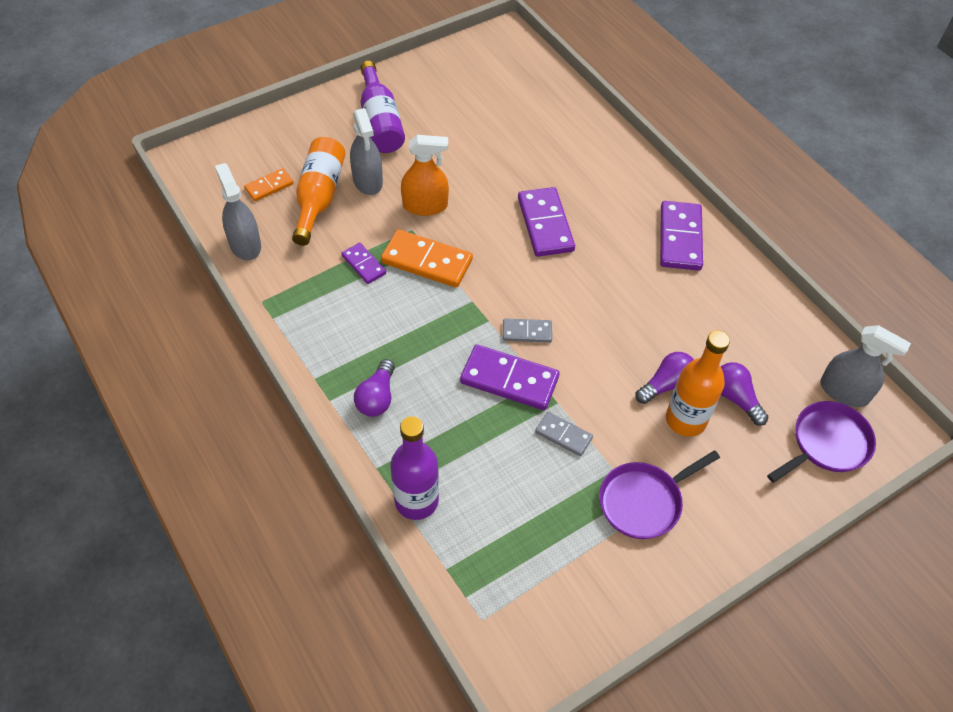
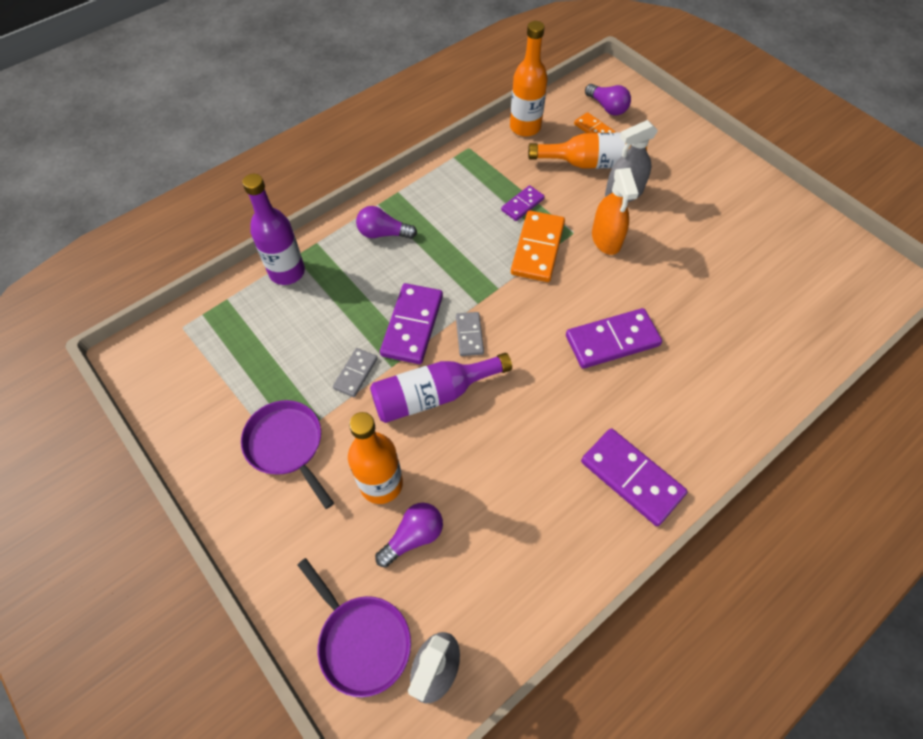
camera: 85 degrees right, 5 degrees up
grey spray bottle [215,163,261,260] -> orange bottle [510,21,548,137]
purple bottle [360,61,405,153] -> purple bottle moved to [370,353,512,423]
purple light bulb [636,352,694,404] -> purple light bulb moved to [585,84,631,115]
purple domino [660,201,703,271] -> purple domino turned 45 degrees clockwise [581,428,687,526]

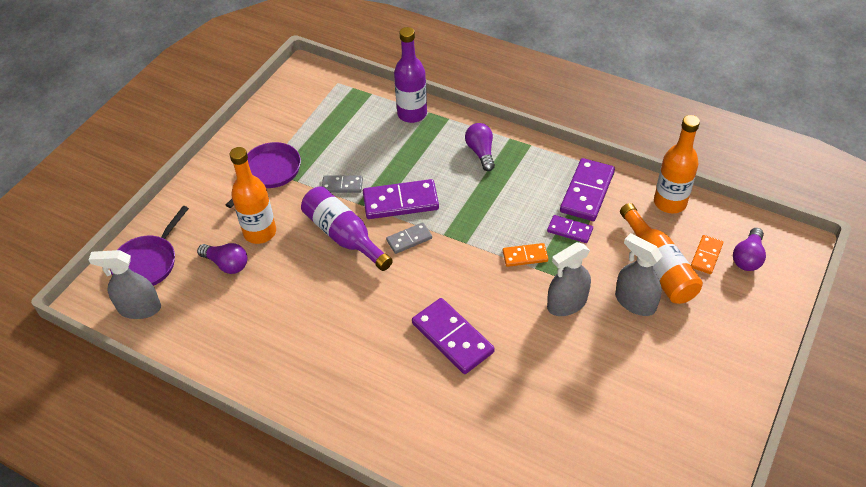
camera: 70 degrees right, 10 degrees down
orange domino [511,210,565,282] -> orange domino [503,243,548,267], size x0.56
purple domino [581,428,687,526] -> purple domino moved to [560,158,615,221]
orange spray bottle [592,168,639,255] -> grey spray bottle [547,242,591,316]

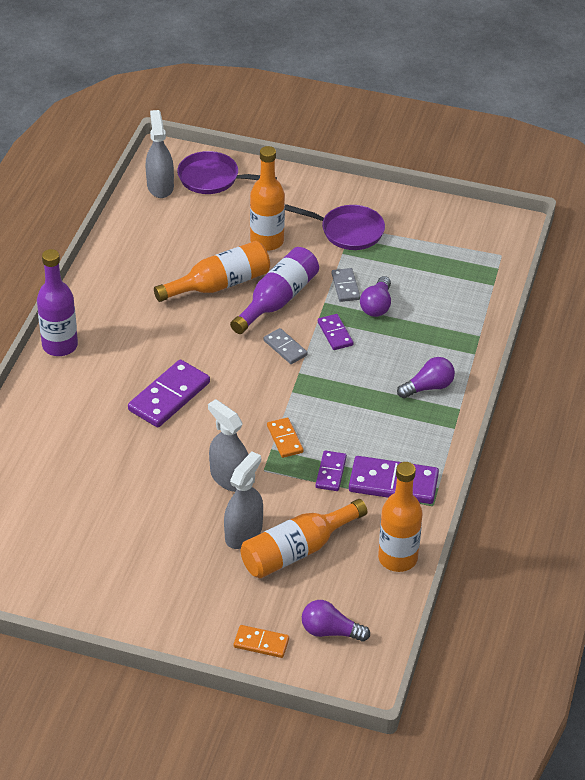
camera: 75 degrees right, 5 degrees down
purple light bulb [197,243,247,274] -> purple light bulb moved to [360,276,391,317]
purple domino [363,179,439,219] -> purple domino [318,314,353,350], size x0.56
purple bottle [394,27,427,123] -> purple bottle moved to [37,249,78,356]
orange domino [691,235,723,274] -> orange domino moved to [234,625,289,658]
none -> orange bottle [154,241,270,302]

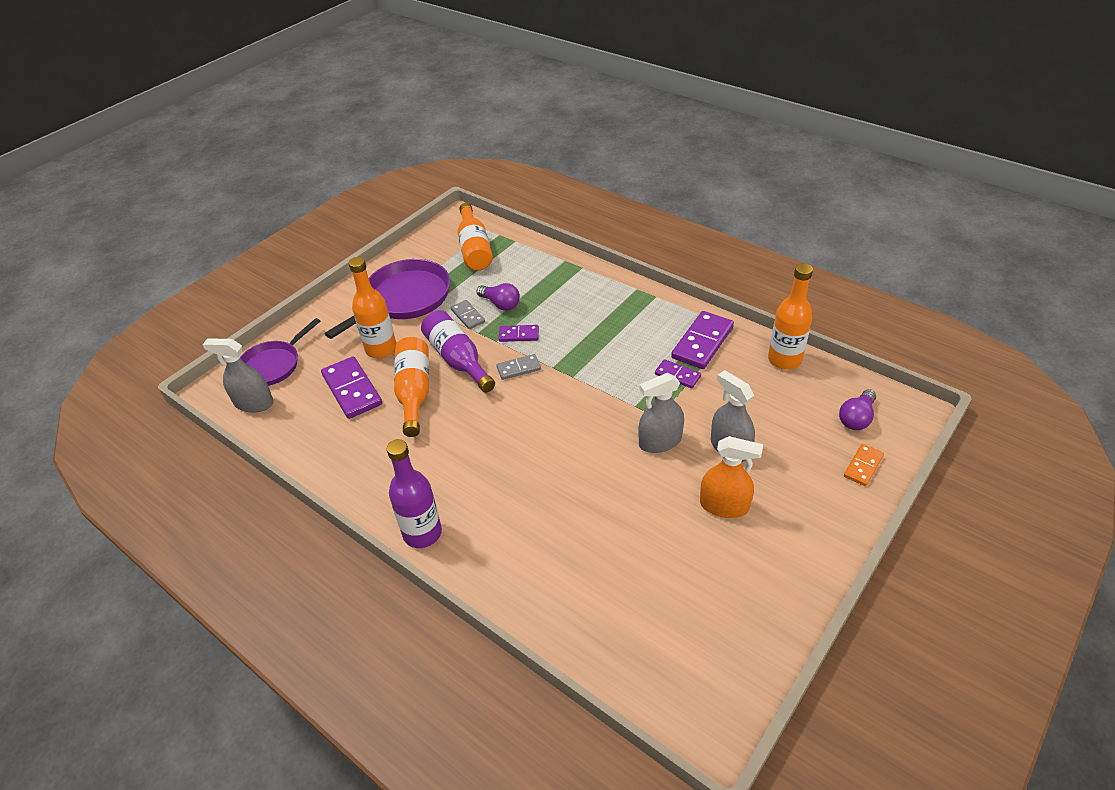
camera: 65 degrees left, 0 degrees up
purple domino [128,359,210,427] -> purple domino moved to [321,356,382,419]
orange bottle [241,499,367,578] -> orange bottle moved to [457,203,493,271]
orange domino [267,417,303,458] -> none
purple pan [285,204,385,250] -> purple pan [325,259,450,339], size x1.54
grey domino [331,268,360,302] -> grey domino turned 45 degrees clockwise [451,300,485,329]
purple light bulb [397,357,455,399] -> none
none -> orange spray bottle [700,436,763,518]

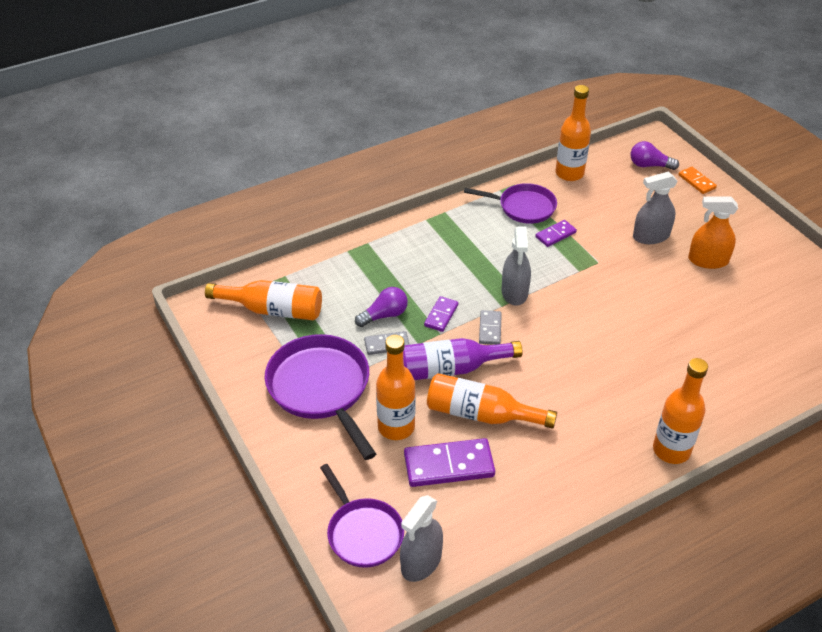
camera: 70 degrees left, 0 degrees up
purple bottle [387,439,442,548] -> orange bottle [653,358,708,464]
grey spray bottle [638,373,684,453] -> grey spray bottle moved to [502,227,531,306]
purple domino [671,311,734,369] -> purple pan [464,183,557,224]
orange spray bottle [700,436,763,518] -> orange spray bottle turned 120 degrees counterclockwise [688,197,738,269]
purple light bulb [839,389,876,430] -> purple light bulb turned 135 degrees clockwise [631,141,679,170]

